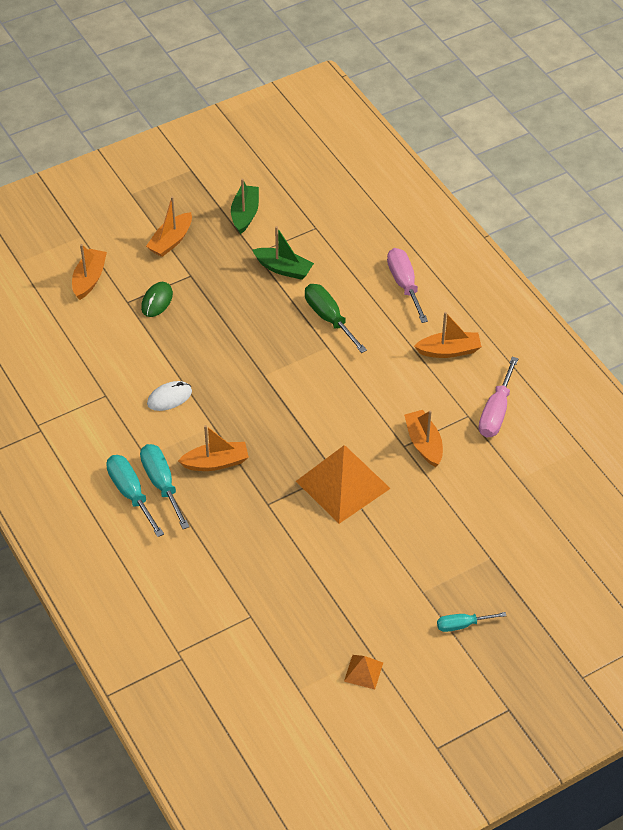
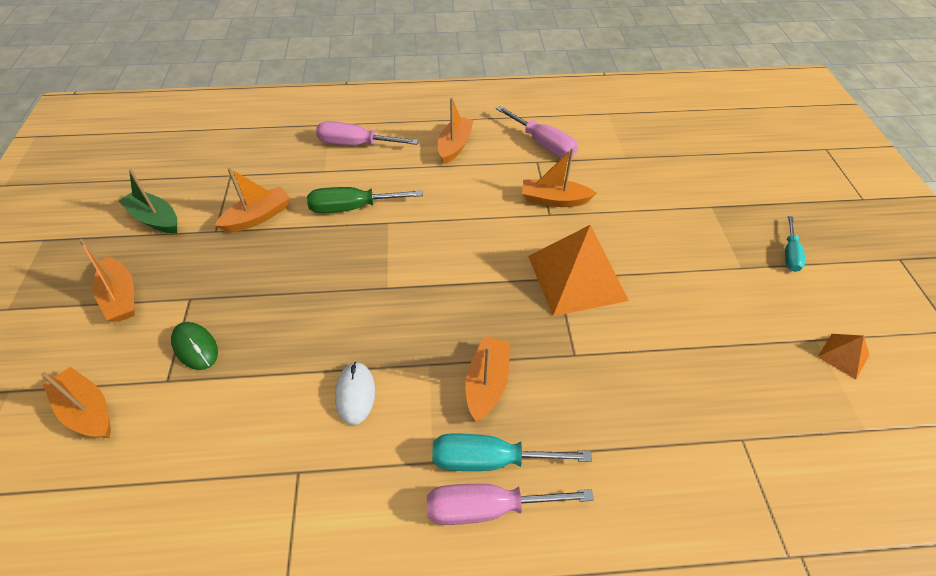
camera: 65 degrees left, 0 degrees up
turquoise screwdriver [106,455,164,537] -> pink screwdriver [427,484,594,525]
green boat [252,226,314,280] -> orange boat [214,168,290,233]

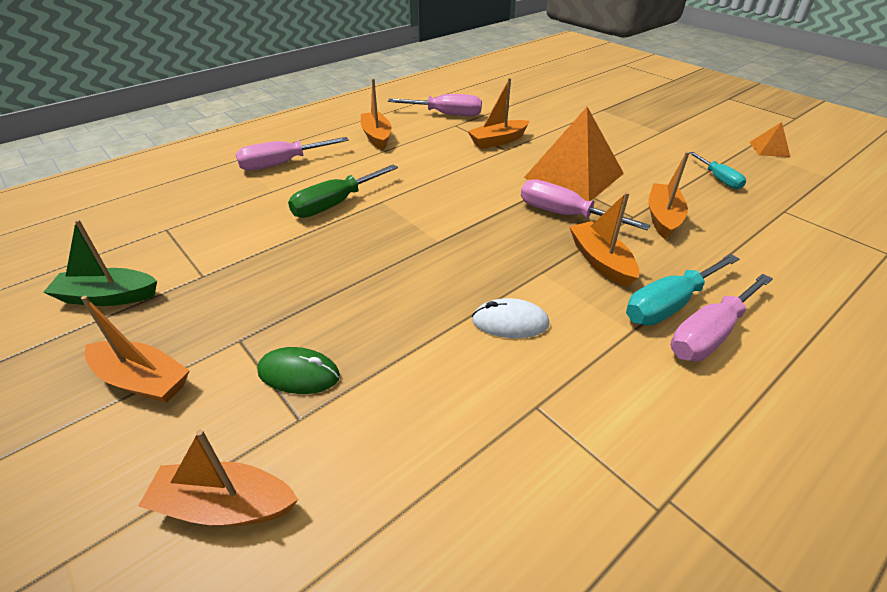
camera: 35 degrees left, 10 degrees down
orange boat [214,168,290,233] -> orange boat moved to [649,152,689,239]
white mouse [335,362,375,425] -> white mouse turned 45 degrees counterclockwise [472,298,550,338]
turquoise screwdriver [785,216,805,272] -> turquoise screwdriver moved to [689,152,746,189]
none -> pink screwdriver [521,179,650,230]

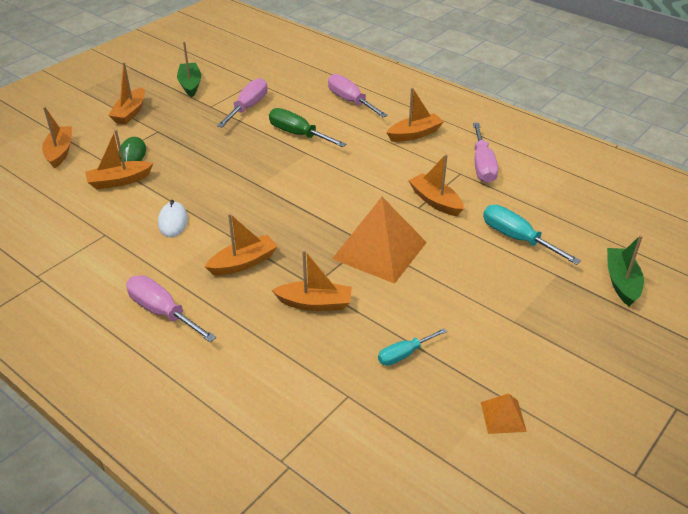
camera: 80 degrees right, 0 degrees up
pink screwdriver [521,179,650,230] -> pink screwdriver moved to [217,78,268,127]
turquoise screwdriver [626,254,739,326] -> turquoise screwdriver moved to [483,205,581,265]
none -> orange boat [85,129,153,189]
none -> green boat [607,235,644,306]

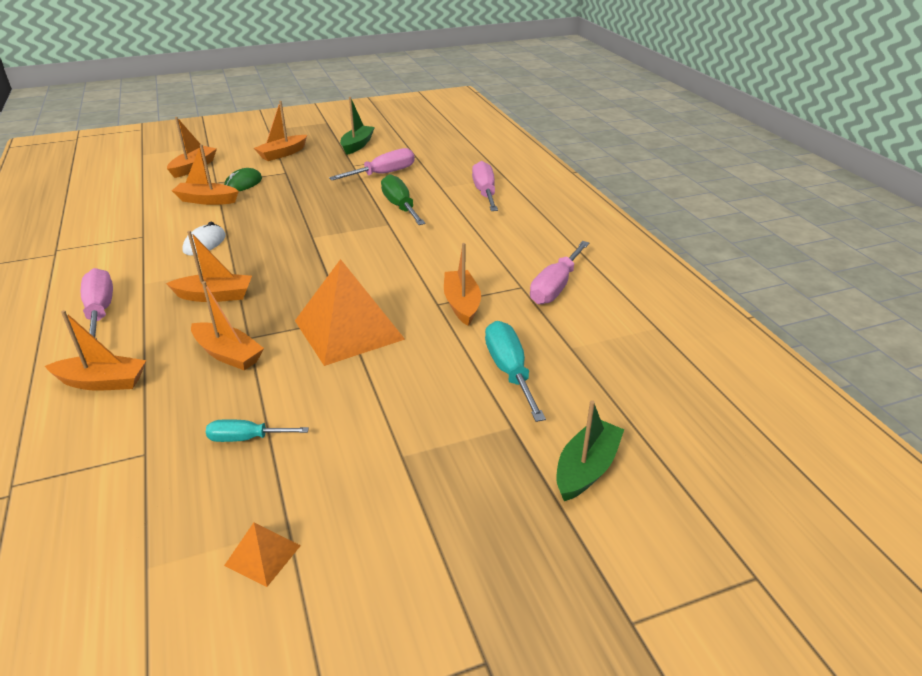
camera: 30 degrees right, 5 degrees down
orange boat [387,87,444,142] -> orange boat moved to [45,310,146,390]

